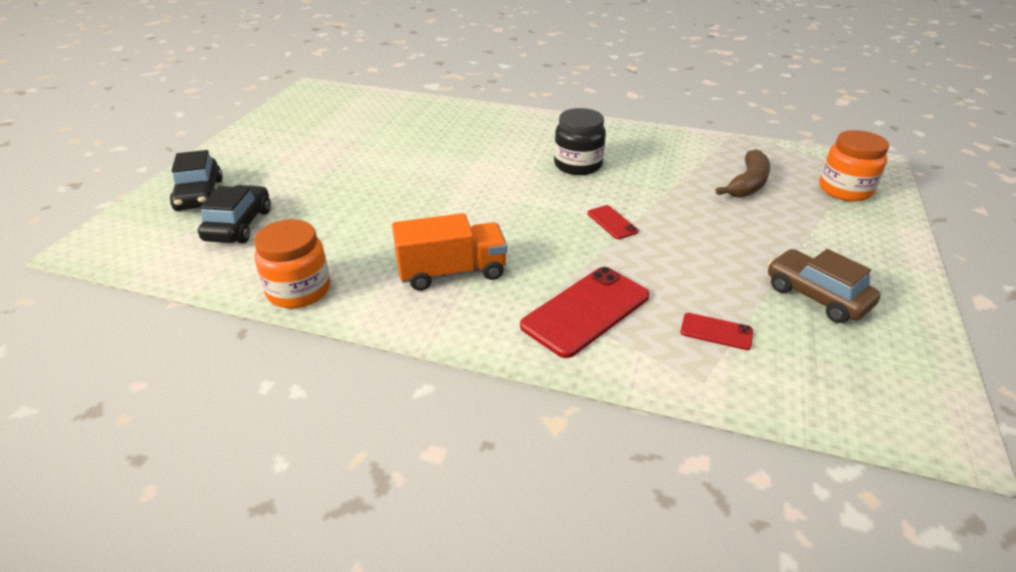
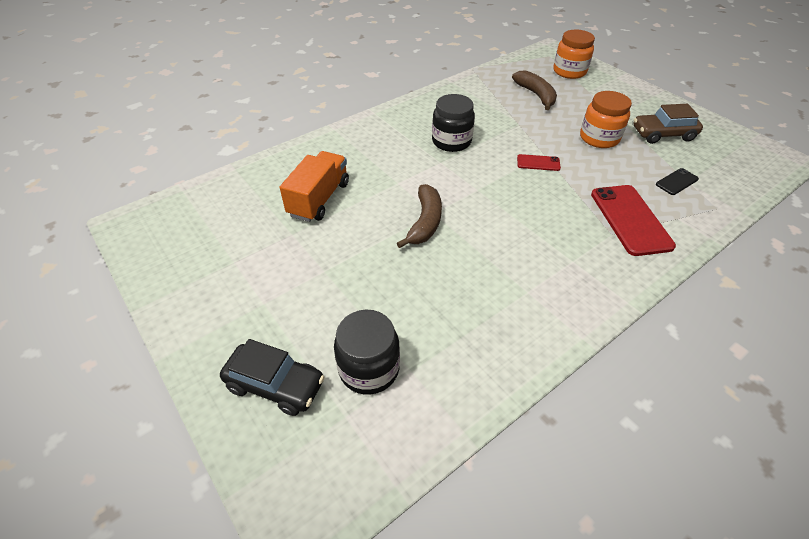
camera: 55 degrees left, 10 degrees up
black car [198,185,271,243] -> black jar [334,309,400,395]
orange jar [254,219,330,308] -> orange jar moved to [580,91,632,148]
orange truck [392,213,507,291] -> orange truck moved to [280,151,349,222]
red phone [680,313,753,350] -> black phone [656,168,699,195]
none -> brown banana [397,184,442,248]

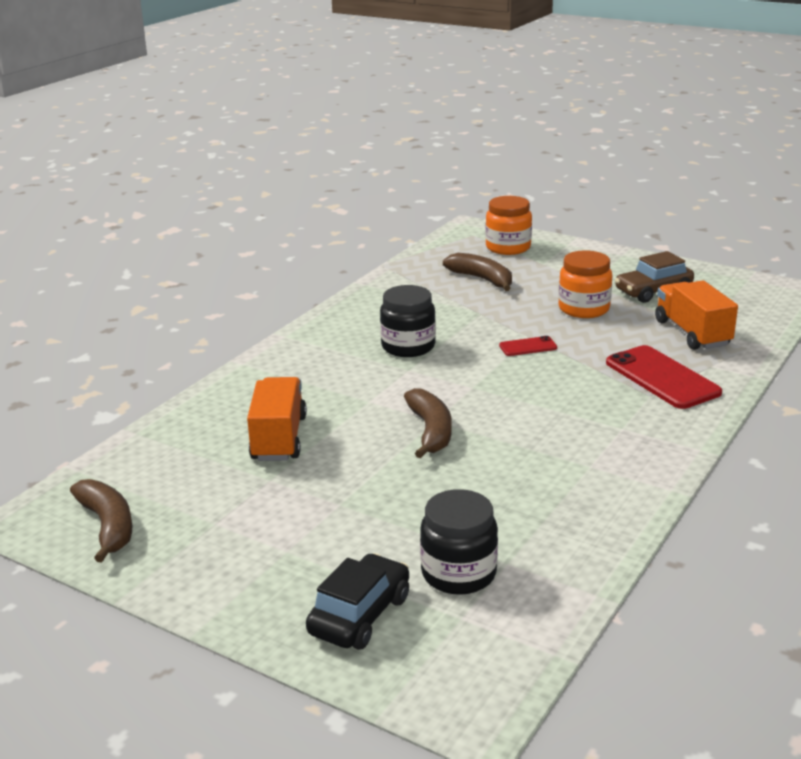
camera: 20 degrees left, 20 degrees down
black car [220,339,325,416] -> black car turned 60 degrees counterclockwise [306,553,409,650]
black phone [656,168,699,195] -> orange truck [655,280,738,350]
none -> brown banana [70,479,132,563]

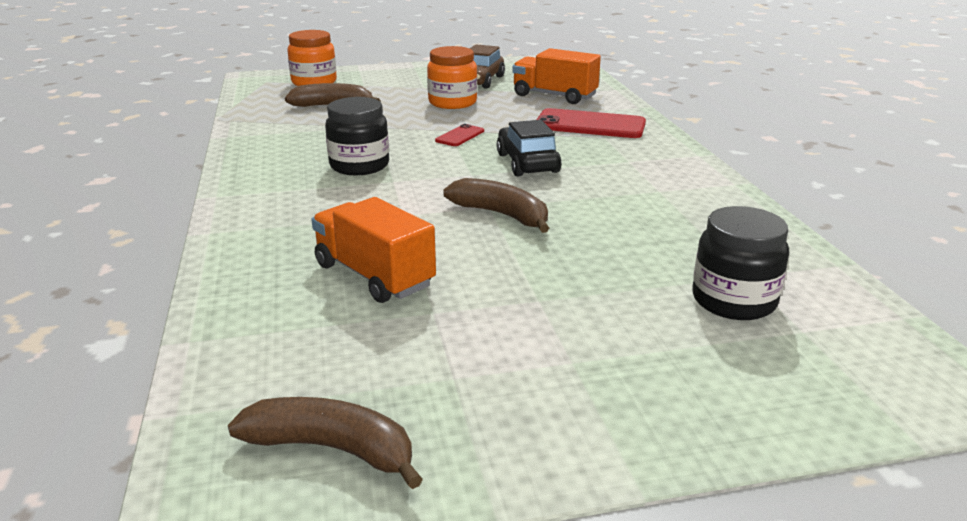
camera: 45 degrees left, 0 degrees up
black car [306,553,409,650] -> black car moved to [496,120,562,177]

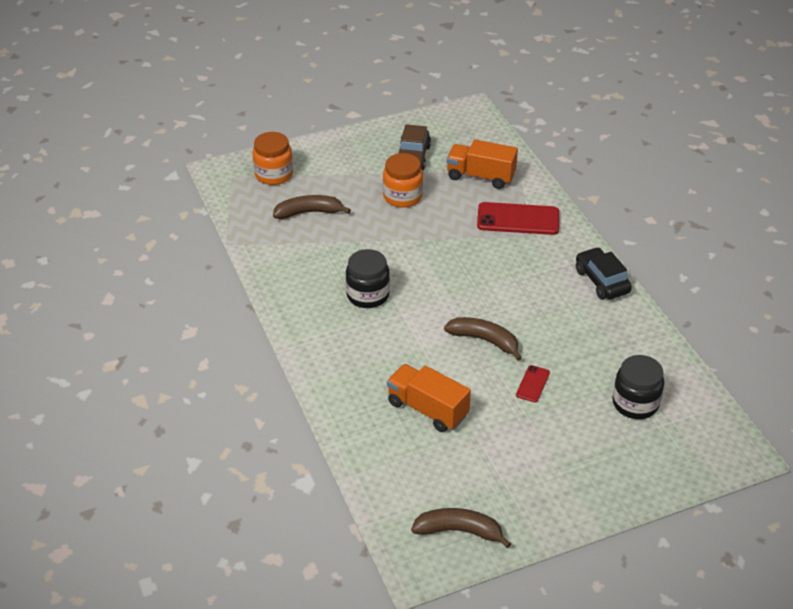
camera: 10 degrees left, 15 degrees up
red phone [435,124,484,146] -> red phone moved to [516,365,550,402]
black car [496,120,562,177] -> black car moved to [576,247,632,300]

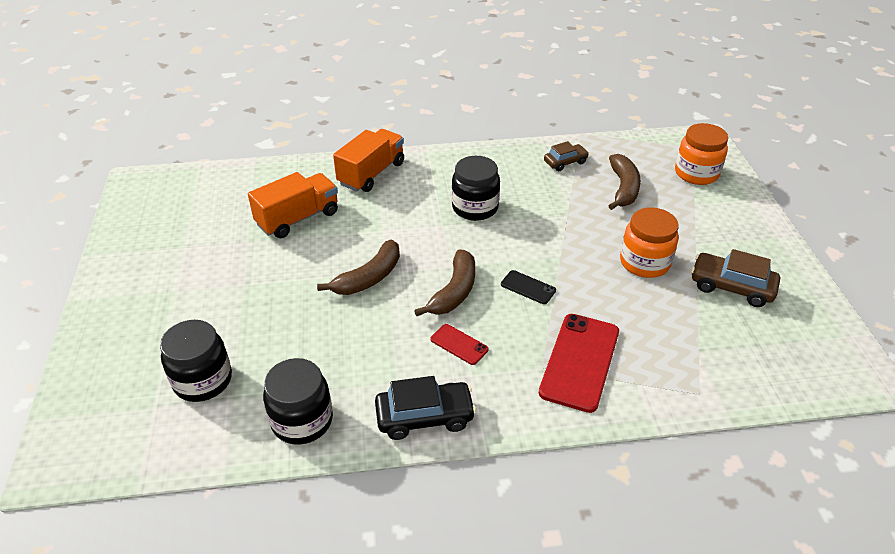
camera: 105 degrees right, 0 degrees up
brown banana [411,508,511,548] -> brown banana moved to [414,249,475,316]
orange truck [446,140,518,189] -> orange truck moved to [333,129,404,192]
red phone [516,365,550,402] -> red phone moved to [430,324,489,365]
none -> black jar [263,358,333,445]
none -> black phone [501,270,556,304]
none -> brown car [544,141,589,171]

